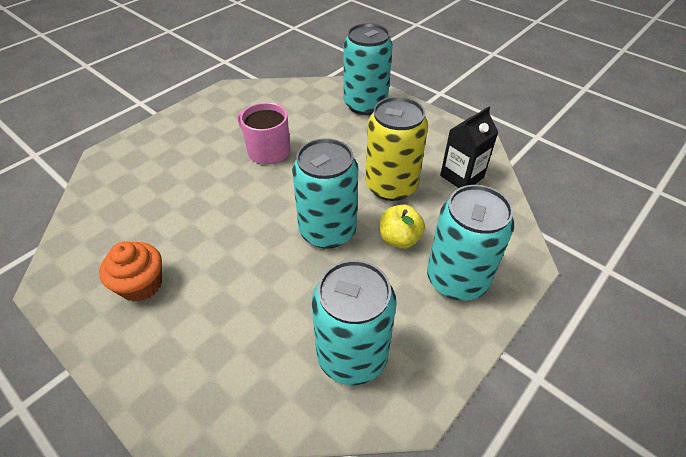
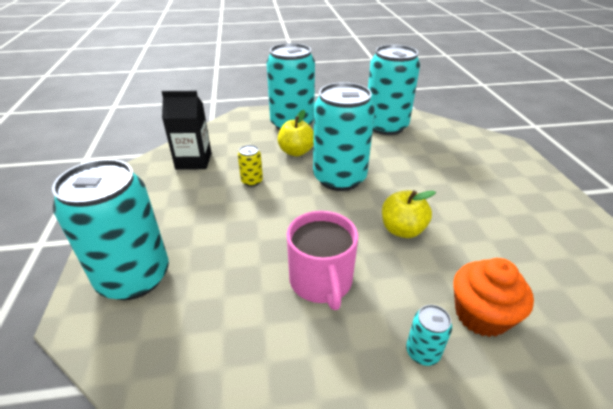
camera: 140 degrees left, 10 degrees down
orange cupcake [99,241,162,302] -> orange cupcake moved to [453,258,534,337]
yellow can [365,97,428,201] -> yellow can [238,145,263,187], size x0.40
none -> yellow apple [382,190,436,238]
none -> turquoise can [406,305,452,366]

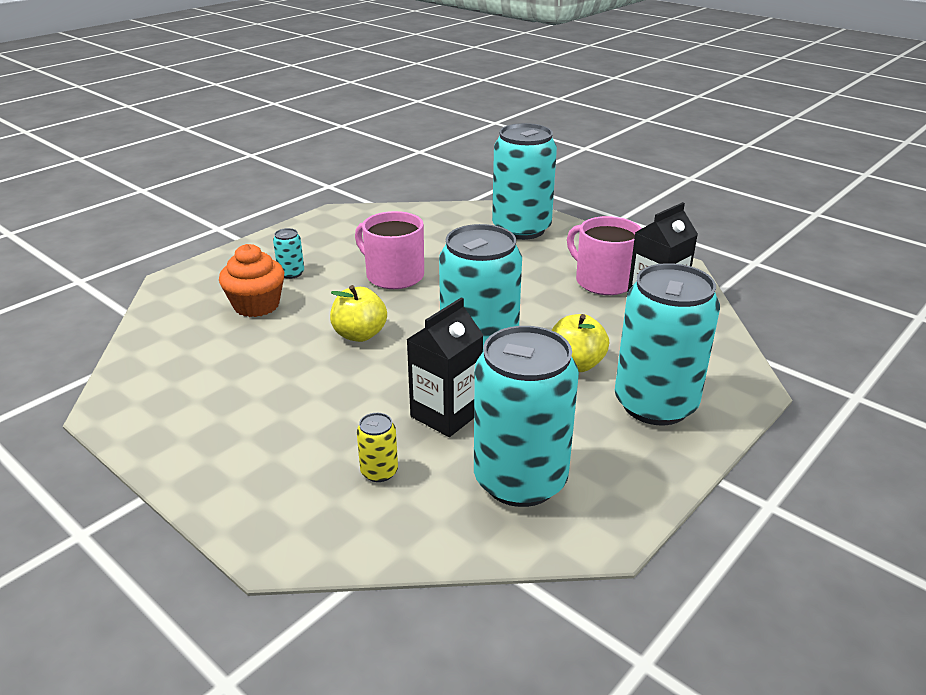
camera: 140 degrees right, 5 degrees down
yellow can [238,145,263,187] -> yellow can moved to [357,413,398,482]
none -> black carton [406,297,483,437]
none -> pink mug [567,216,642,295]

